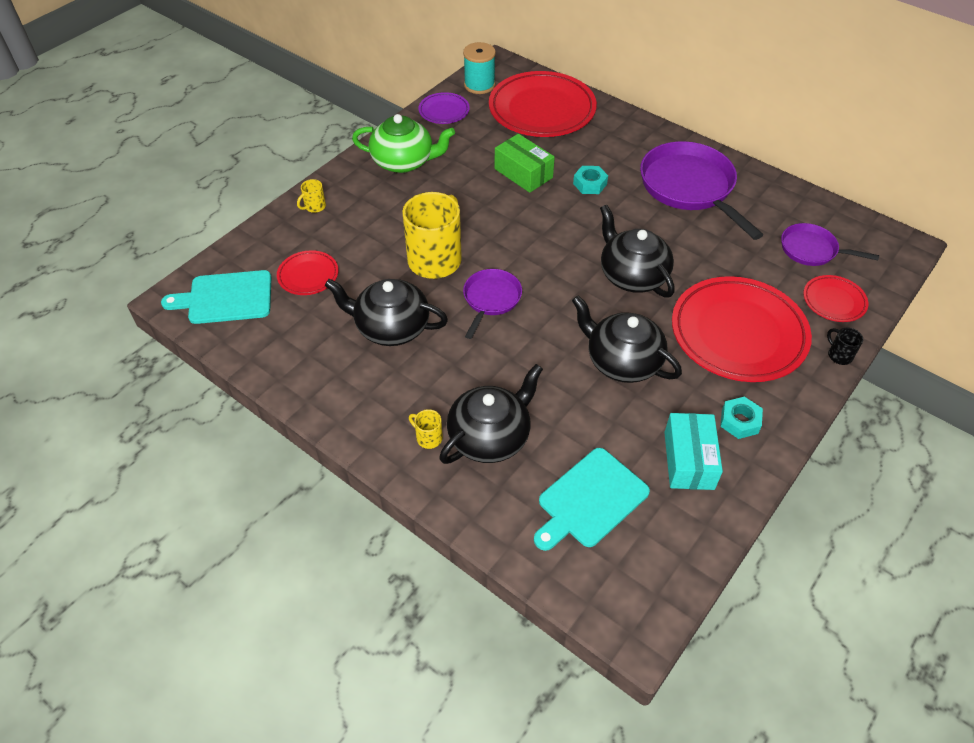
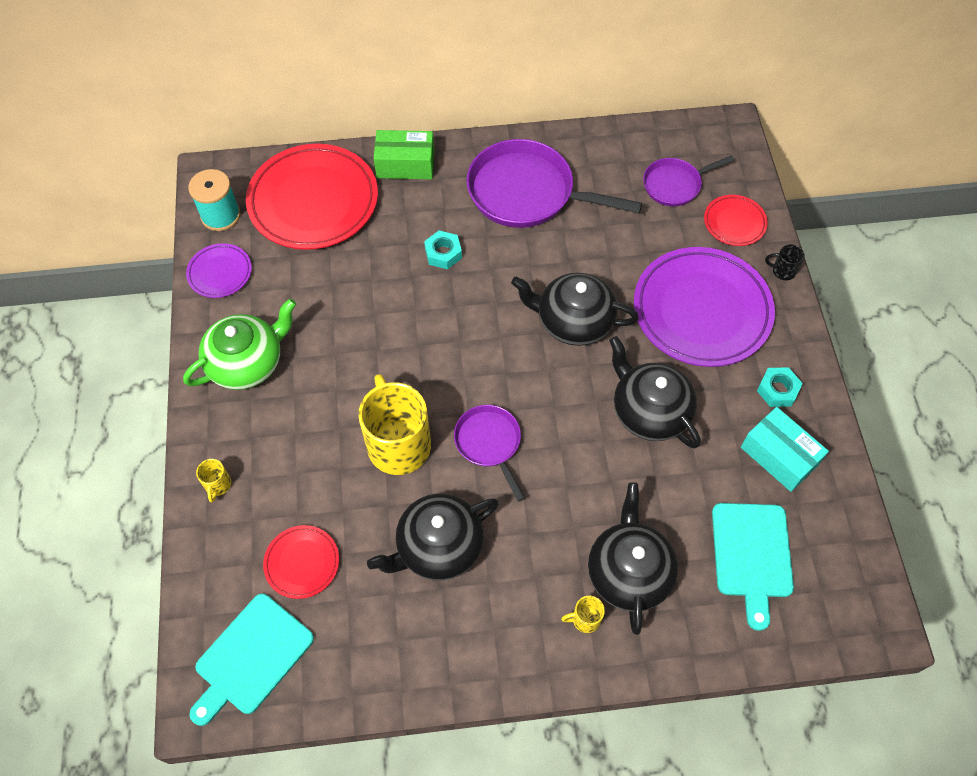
camera: 45 degrees left, 10 degrees up
green box [495,134,555,193] -> green box moved to [374,130,434,179]
black teapot [572,295,682,383] -> black teapot turned 60 degrees clockwise [609,336,701,448]
red plate [672,276,812,382] -> purple plate [634,247,775,367]

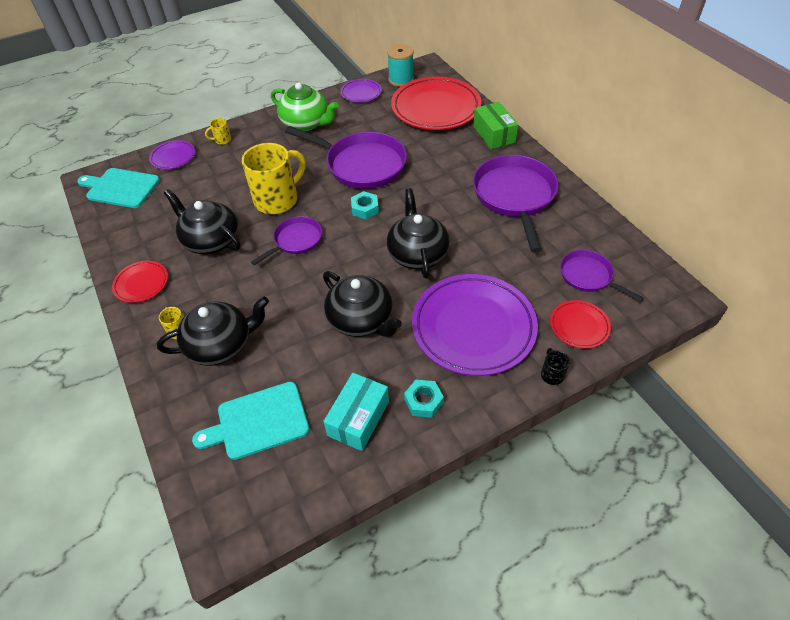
camera: 70 degrees right, 10 degrees down
red plate [263,525,339,599] -> red plate moved to [112,261,168,303]
turquoise nut [424,231,462,269] -> turquoise nut moved to [351,191,379,219]
black teapot [609,336,701,448] -> black teapot turned 105 degrees clockwise [323,271,402,337]
none -> purple plate [149,140,195,169]
none -> purple pan [285,126,407,189]

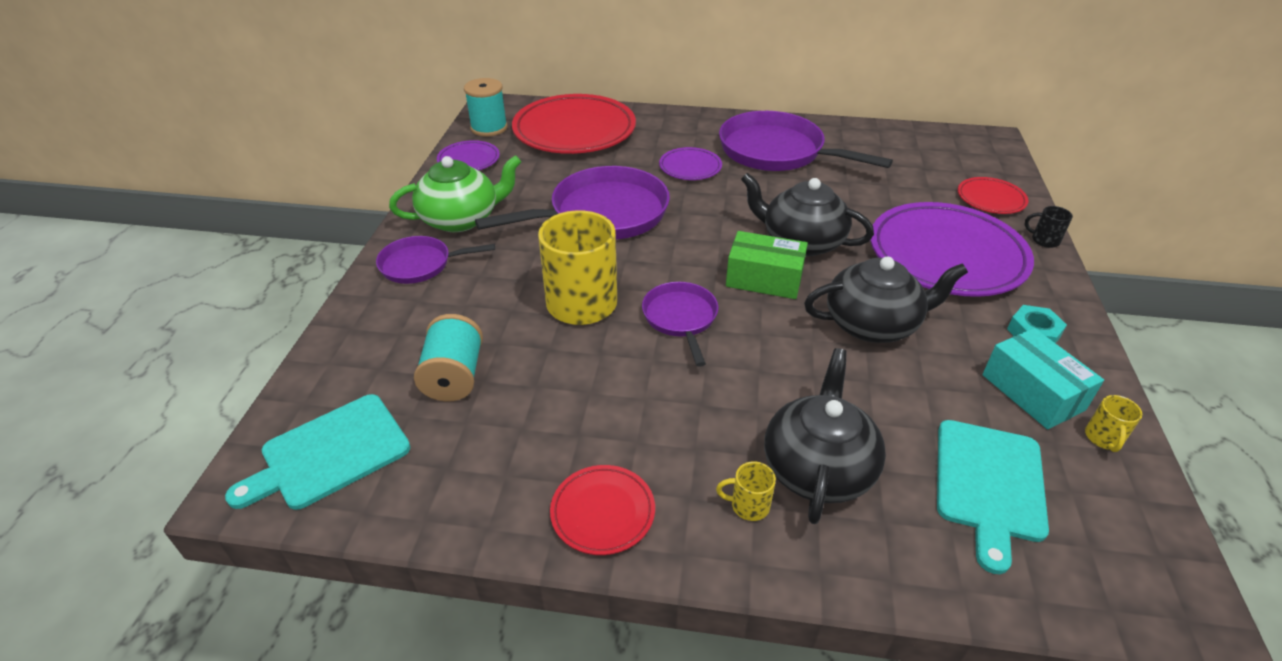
camera: 55 degrees left, 10 degrees down
purple plate [149,140,195,169] -> purple plate moved to [659,147,722,180]
black teapot [164,189,241,255] -> none
yellow mug [205,118,231,145] -> yellow mug moved to [1085,395,1143,452]
turquoise nut [351,191,379,219] -> none
green box [473,102,518,149] -> green box moved to [726,231,808,299]
purple pan [560,250,644,302] -> purple pan moved to [376,236,495,284]
none -> turquoise spool [414,314,483,401]

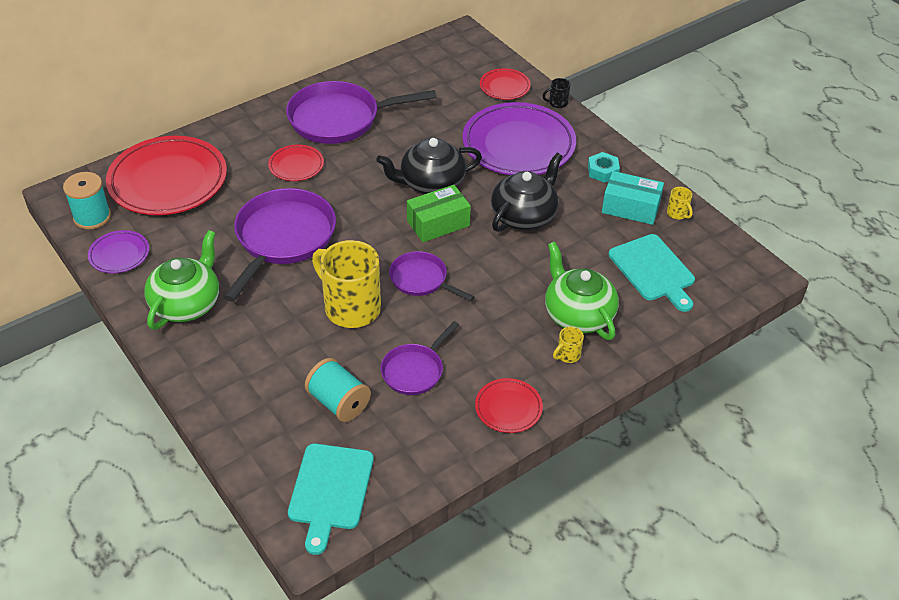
camera: 45 degrees left, 5 degrees up
purple pan [376,236,495,284] -> purple pan moved to [381,321,459,395]
purple plate [659,147,722,180] -> red plate [268,145,324,181]
black teapot [764,348,886,524] -> green teapot [545,242,619,340]

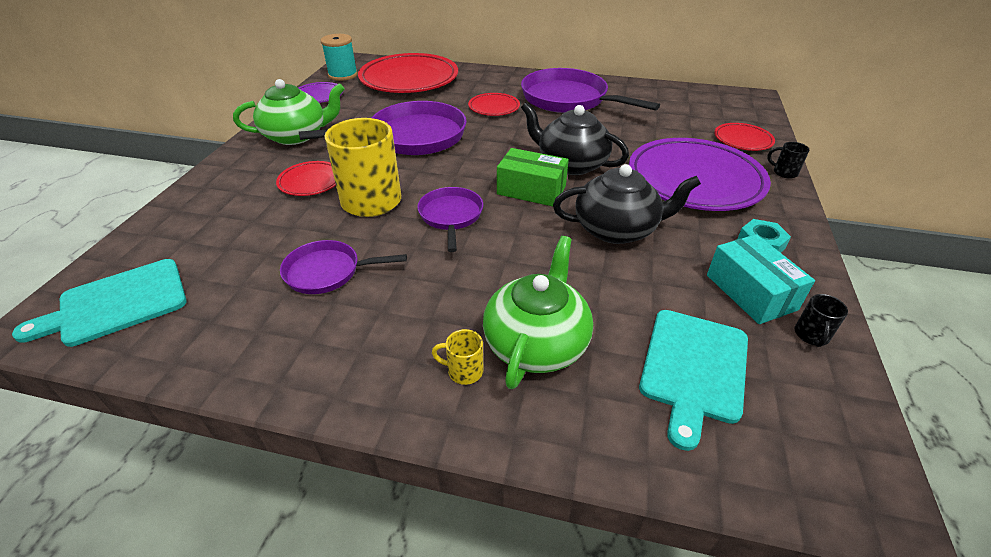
camera: 50 degrees right, 5 degrees down
turquoise spool [305,358,371,422] -> none
red plate [475,378,543,433] -> red plate moved to [276,161,336,196]
yellow mug [667,187,693,220] -> black mug [794,294,848,347]

